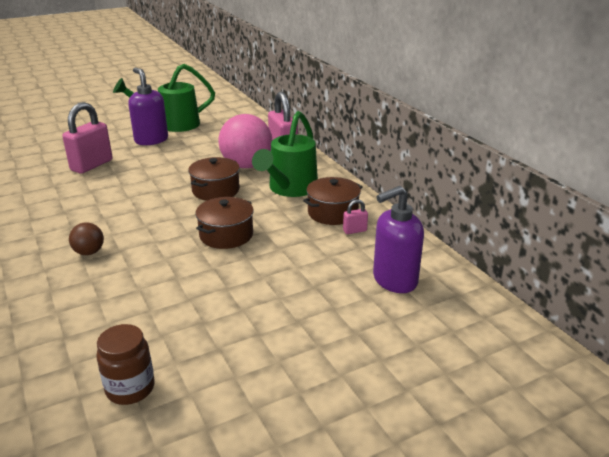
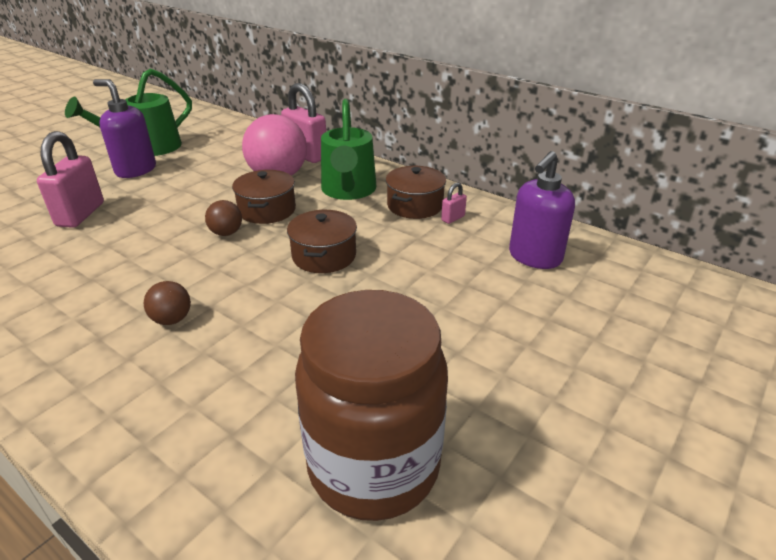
camera: 25 degrees left, 5 degrees up
brown jar [96,324,154,405] -> brown jar [295,290,448,521], size x2.09
none -> brown ball [205,200,242,236]

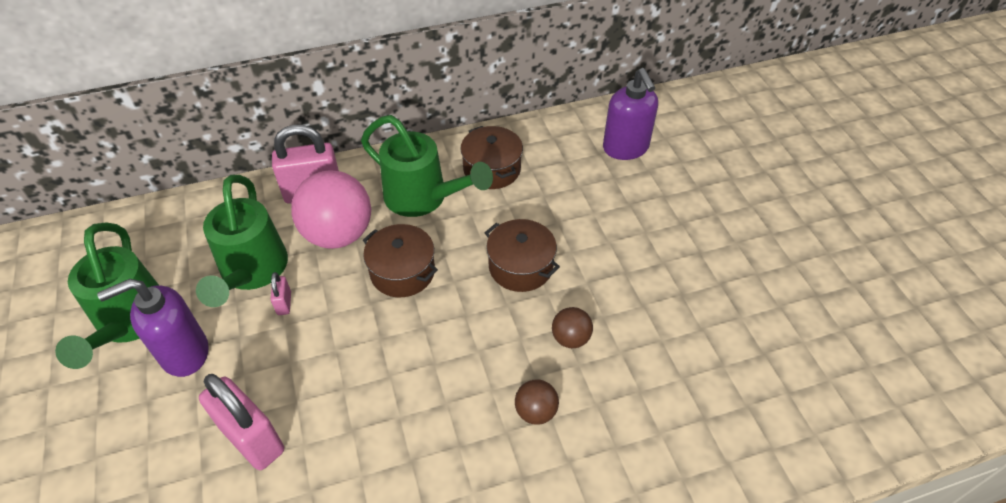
camera: 55 degrees left, 15 degrees up
brown ball [205,200,242,236] -> brown ball moved to [552,307,593,348]
brown jar [295,290,448,521] -> none
pink padlock [441,183,467,224] -> pink padlock moved to [270,272,291,315]
none -> green watering can [196,175,288,307]

